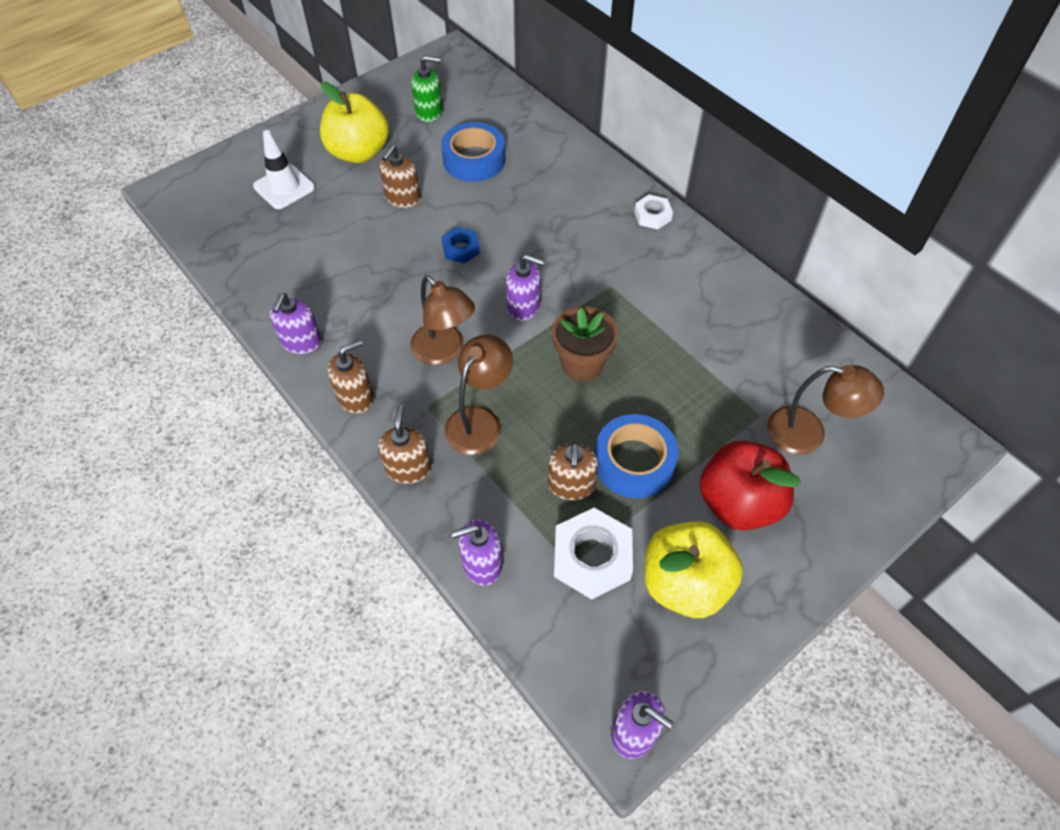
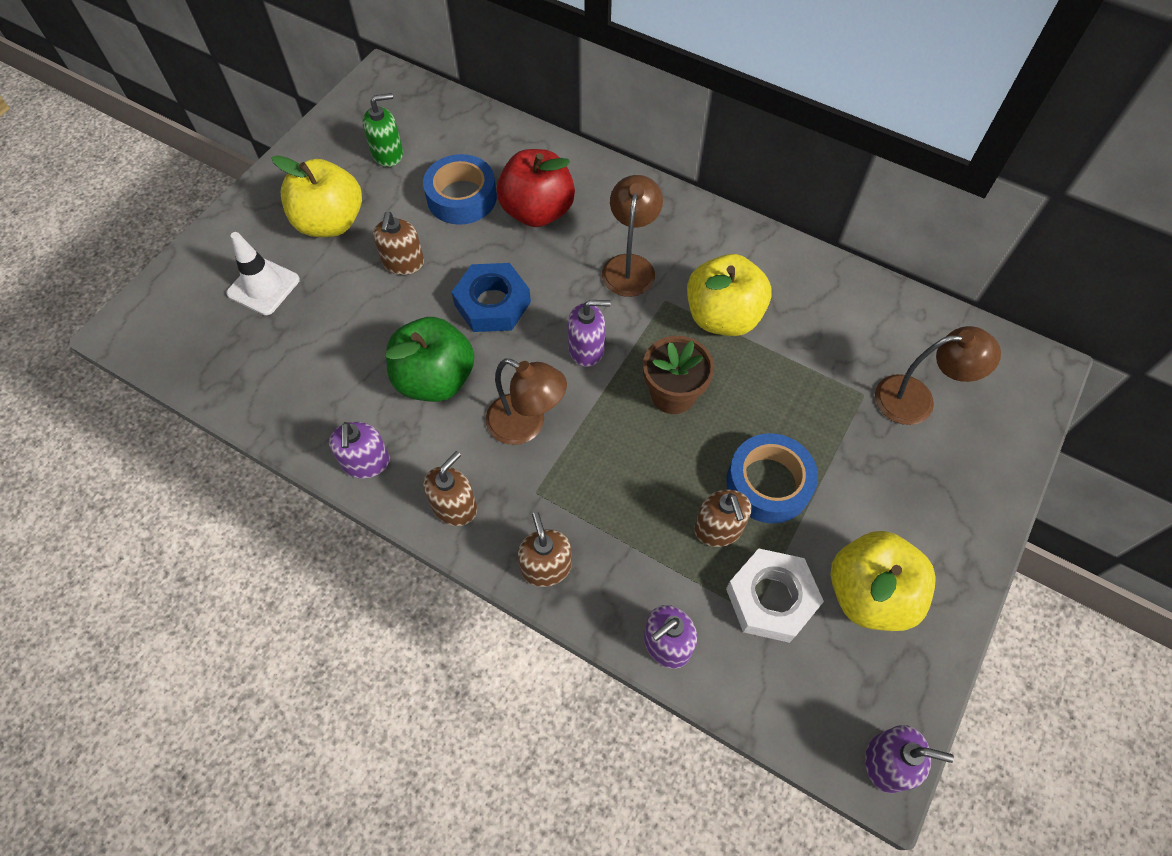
camera: 20 degrees left, 5 degrees up
blue nut [441,227,480,263] -> blue nut [452,263,531,332], size x1.74
brown lamp [444,334,513,455] -> brown lamp moved to [602,175,663,297]
white nut [634,194,673,229] -> none
red apple [700,441,801,530] -> red apple moved to [496,149,575,227]
none -> green apple [386,317,474,402]
none -> yellow apple [687,254,772,336]

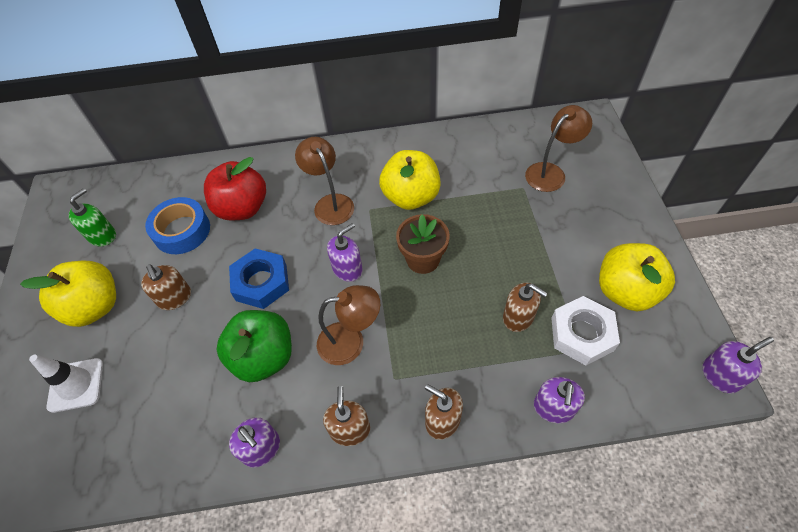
camera: 35 degrees left, 5 degrees down
blue tape [726,433,818,523] -> none

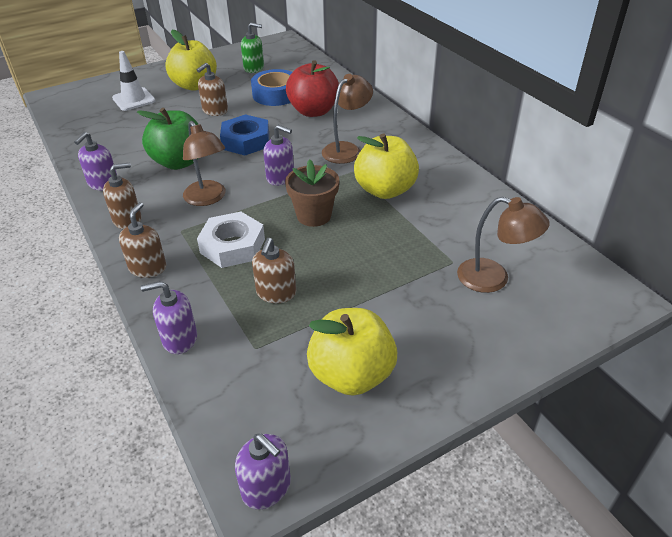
camera: 65 degrees right, 15 degrees down
white nut [551,296,620,365] -> white nut moved to [197,212,265,268]

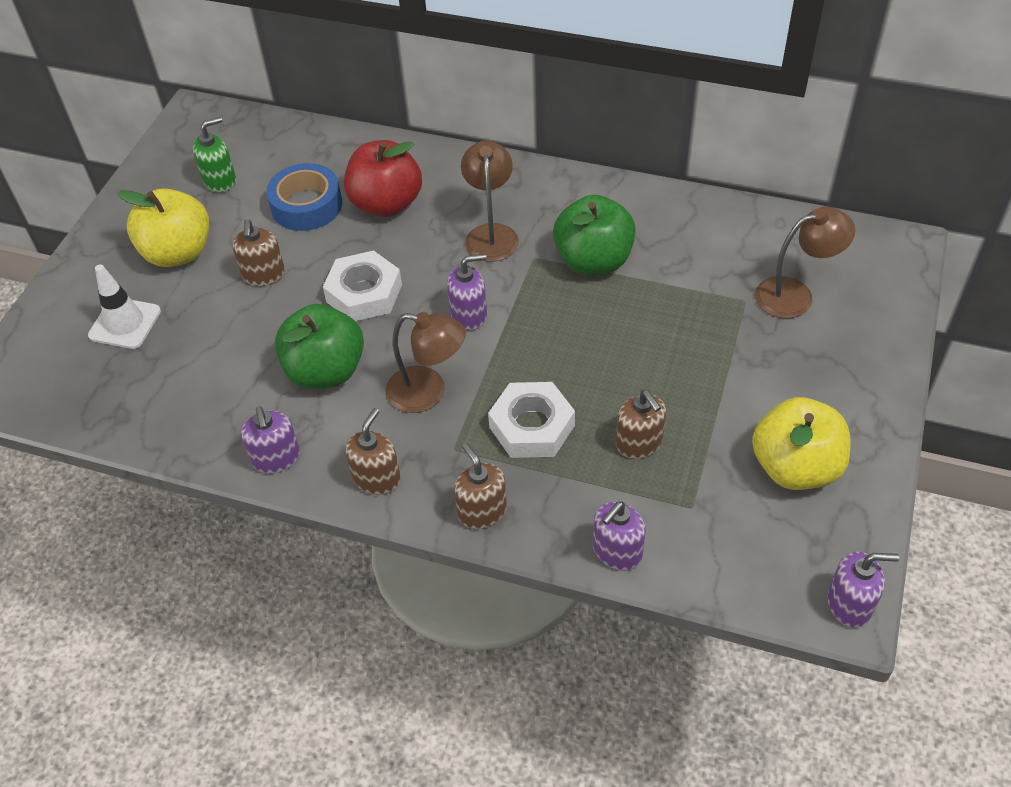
camera: 40 degrees left, 10 degrees up
blue nut [220,114,269,156] -> white nut [323,250,402,321]
brown flower pot [285,159,339,227] -> none
yellow apple [354,133,419,199] -> green apple [553,195,636,275]

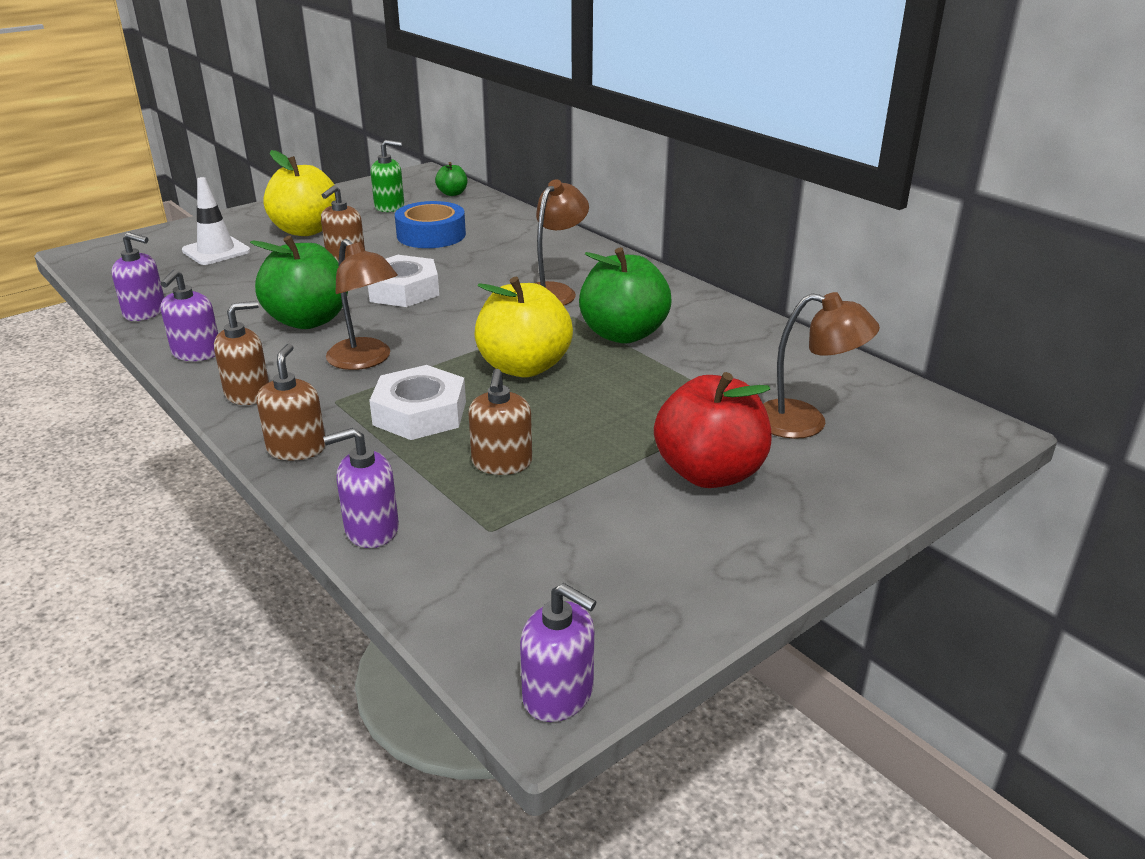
camera: 30 degrees right, 20 degrees down
red apple [344,140,422,217] -> red apple moved to [654,372,772,488]
purple soap dispenser [447,254,487,330] -> purple soap dispenser moved to [111,232,164,321]
yellow apple [752,397,850,490] -> yellow apple moved to [474,277,573,377]
none -> green apple [435,162,467,196]

